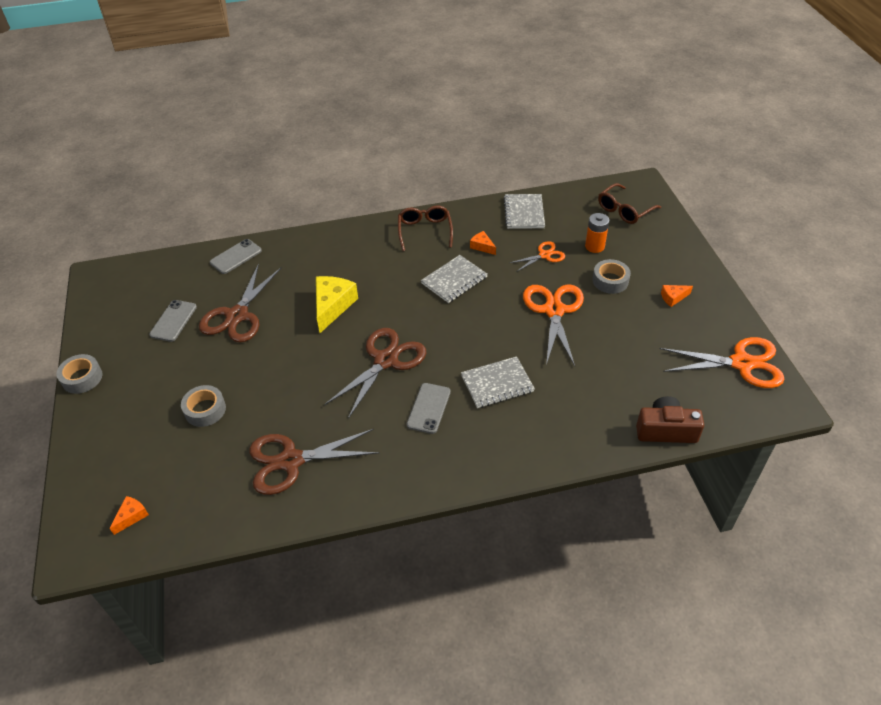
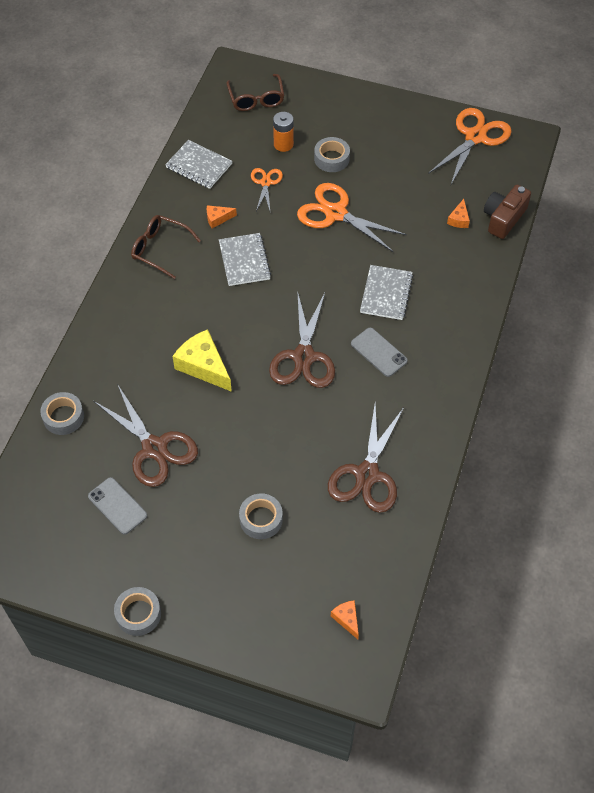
camera: 60 degrees left, 10 degrees up
grey phone [210,239,262,274] -> grey tape [40,392,84,435]
brown scissors [324,328,426,419] -> brown scissors turned 150 degrees counterclockwise [269,290,335,388]
orange cheese [661,285,693,307] -> orange cheese moved to [447,199,470,228]

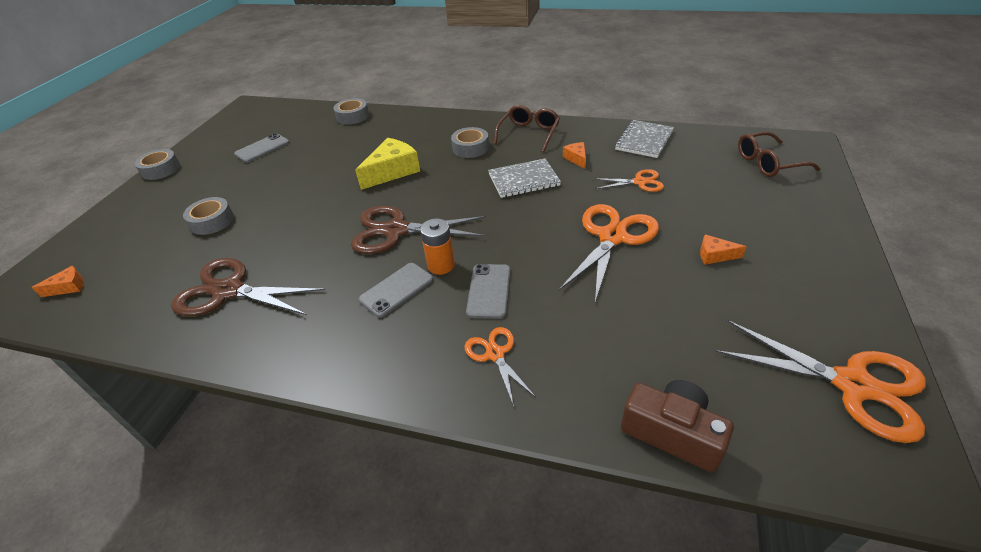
camera: 90 degrees right, 15 degrees down
brown scissors [94,384,198,487] -> none
orange battery [273,112,294,152] -> orange battery moved to [420,218,455,275]
grey tape [314,137,350,172] -> grey tape moved to [451,127,489,158]
grey notebook [360,265,413,320] -> grey phone [466,264,510,319]
orange cheese [447,199,470,228] -> orange cheese moved to [700,234,747,264]
none -> orange scissors [464,327,535,406]

